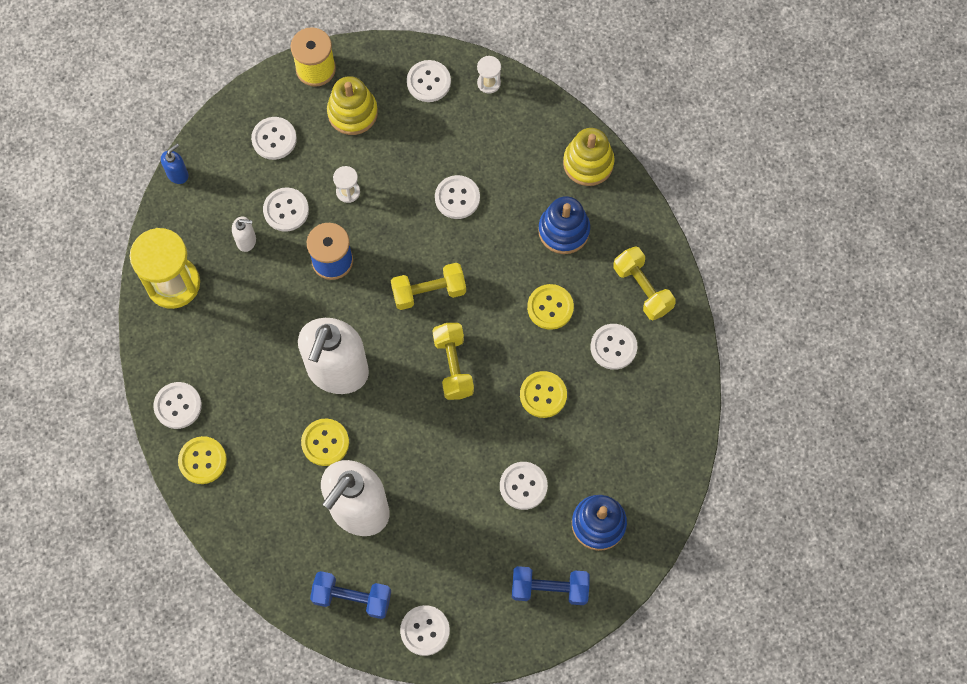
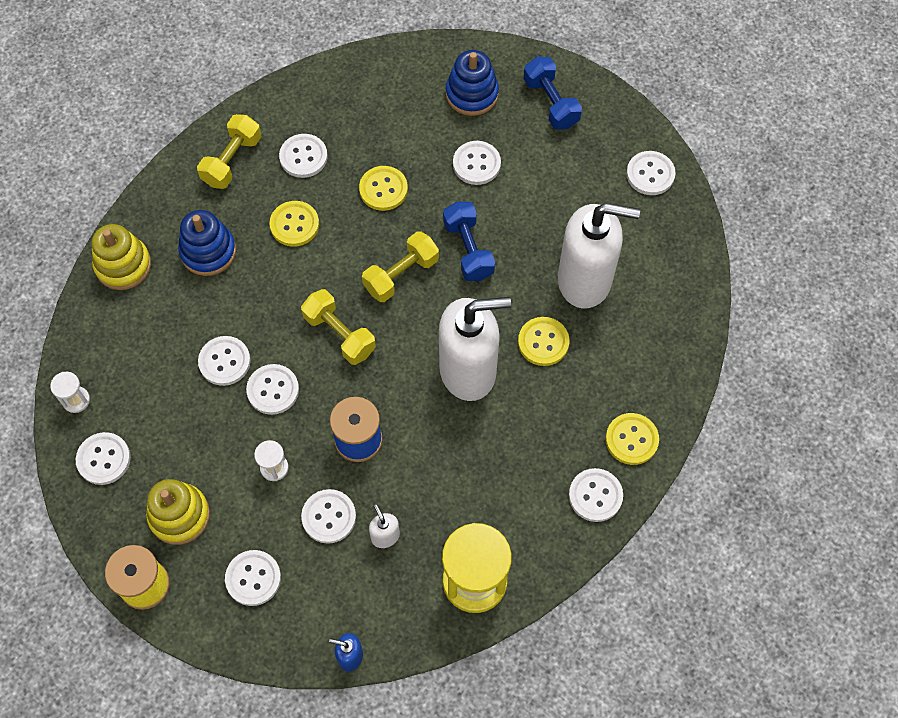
camera: 120 degrees left, 5 degrees down
blue dumbbell [310,571,391,619] -> blue dumbbell moved to [443,202,495,281]
none -> white button [246,364,299,415]

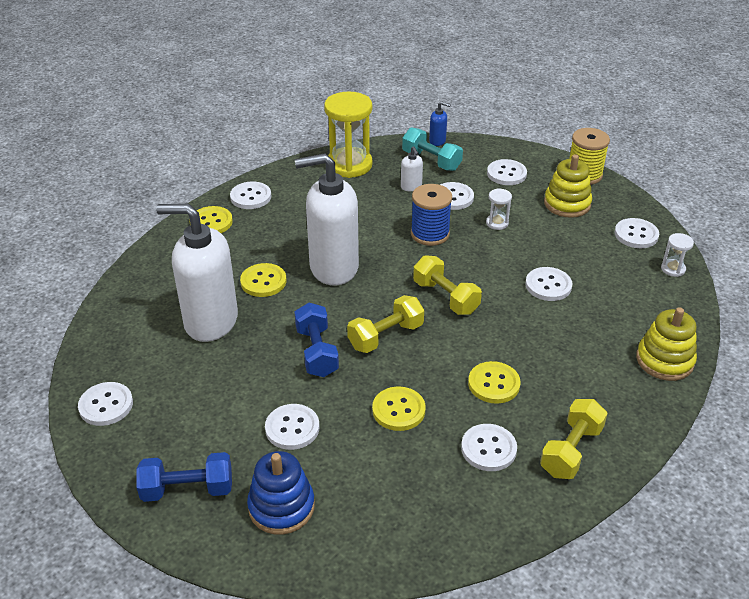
camera: 175 degrees left, 25 degrees down
blue stacking toy [178,210,236,276] -> none
white button [246,364,299,415] -> none
blue dumbbell [523,57,582,130] -> blue dumbbell turned 75 degrees counterclockwise [136,452,232,502]
none -> turquoise dumbbell [402,127,463,171]

